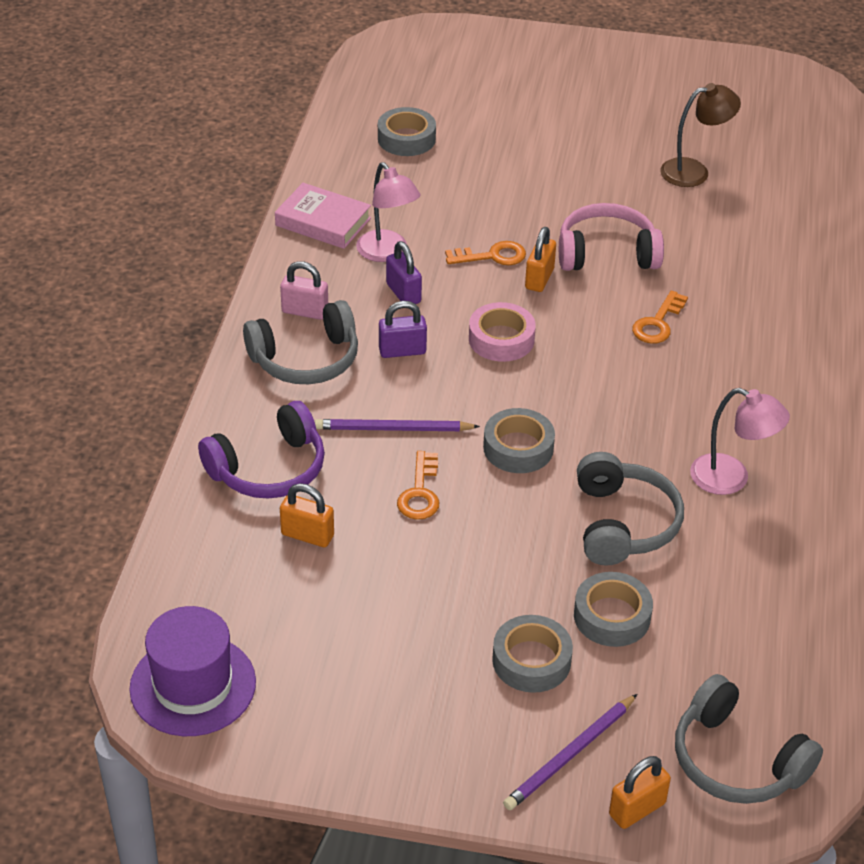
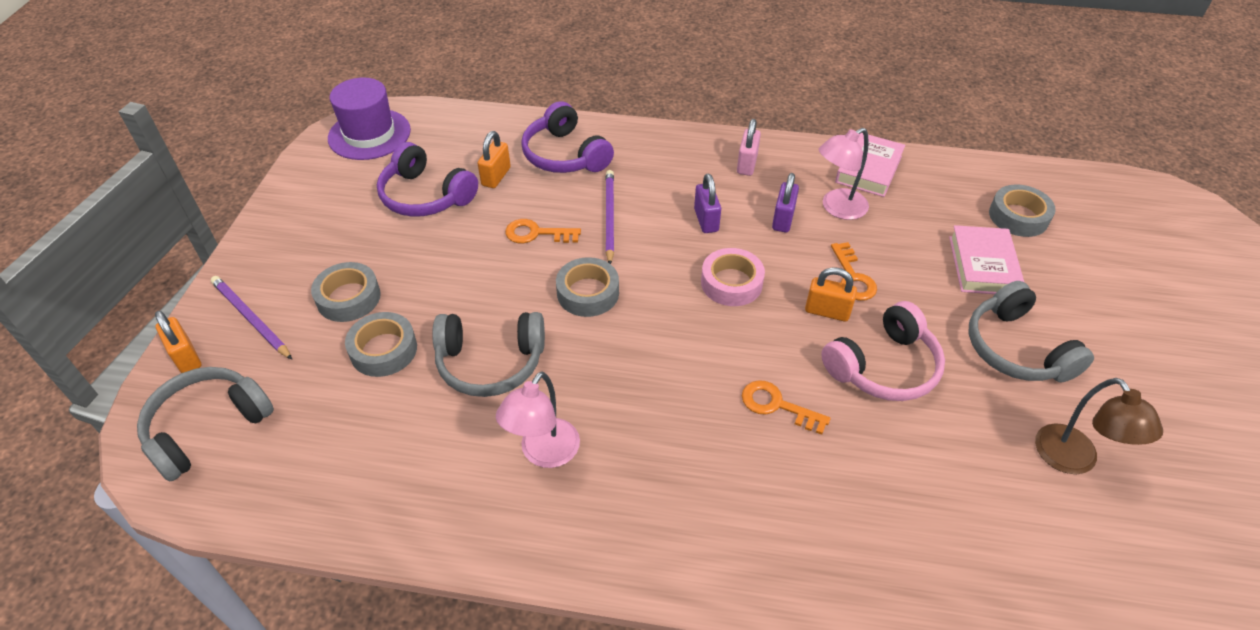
camera: 90 degrees right, 5 degrees up
grey headphones [243,300,358,384] -> grey headphones moved to [969,281,1094,383]
purple padlock [386,241,422,304] -> purple padlock turned 45 degrees counterclockwise [772,173,799,232]
pink headphones [559,203,664,271] -> pink headphones turned 60 degrees clockwise [821,301,945,401]
none -> purple headphones [377,142,478,217]
none -> pink book [949,225,1025,294]

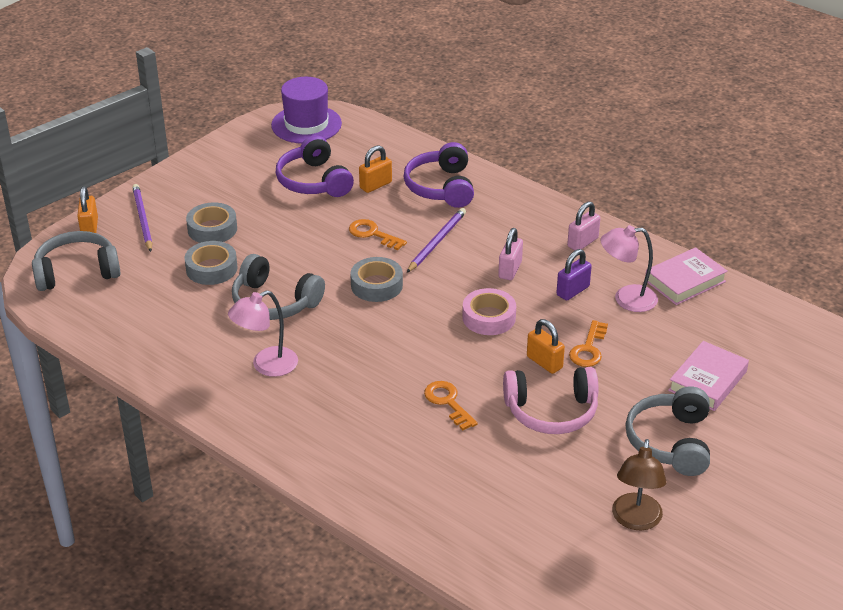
camera: 30 degrees right, 10 degrees down
purple padlock [694,174,721,233] -> pink padlock [498,228,523,280]
grey tape [989,184,1056,237] -> none

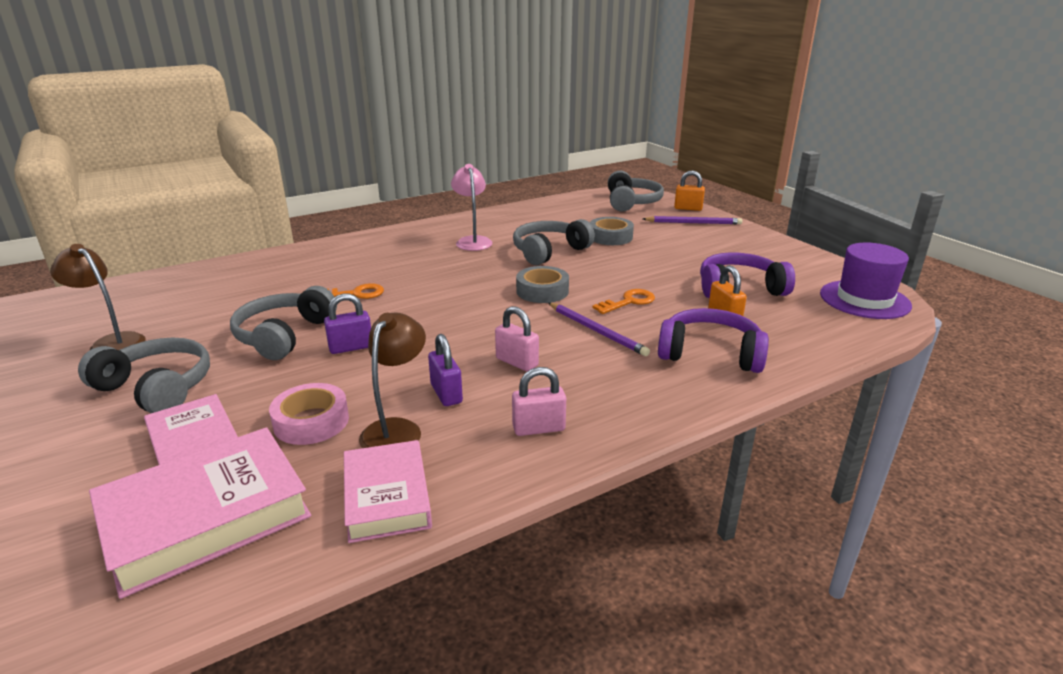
camera: 110 degrees right, 10 degrees down
grey tape [186,202,237,243] -> none
pink tape [462,288,516,335] -> pink tape moved to [269,383,349,445]
pink headphones [503,367,598,434] -> grey headphones [230,286,337,360]
orange padlock [527,319,565,374] -> purple padlock [324,294,371,354]
pink padlock [567,201,600,250] -> pink padlock turned 75 degrees counterclockwise [512,367,566,436]
orange key [569,320,608,367] -> none
pink lamp [601,225,658,312] -> brown lamp [359,313,426,448]
none -> pink book [89,427,311,599]

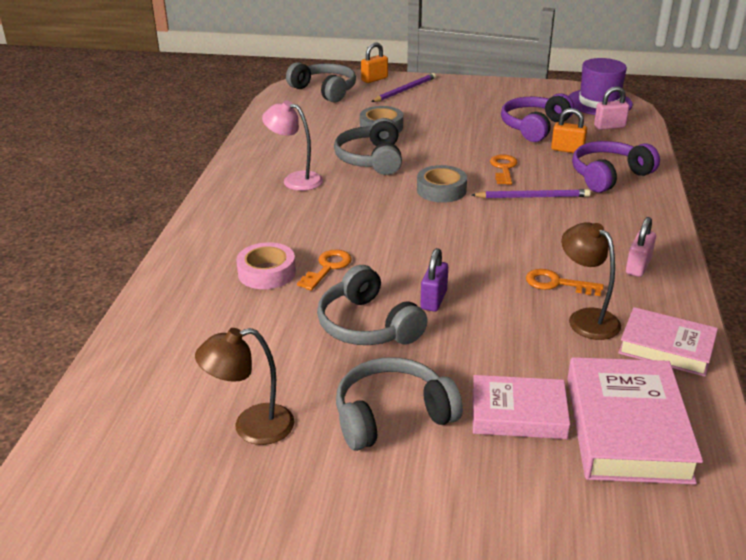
camera: 50 degrees left, 5 degrees up
pink tape [269,383,349,445] -> pink tape moved to [236,242,296,289]
purple padlock [428,334,463,406] -> orange key [526,269,604,296]
pink padlock [495,306,539,372] -> pink padlock moved to [594,86,629,130]

